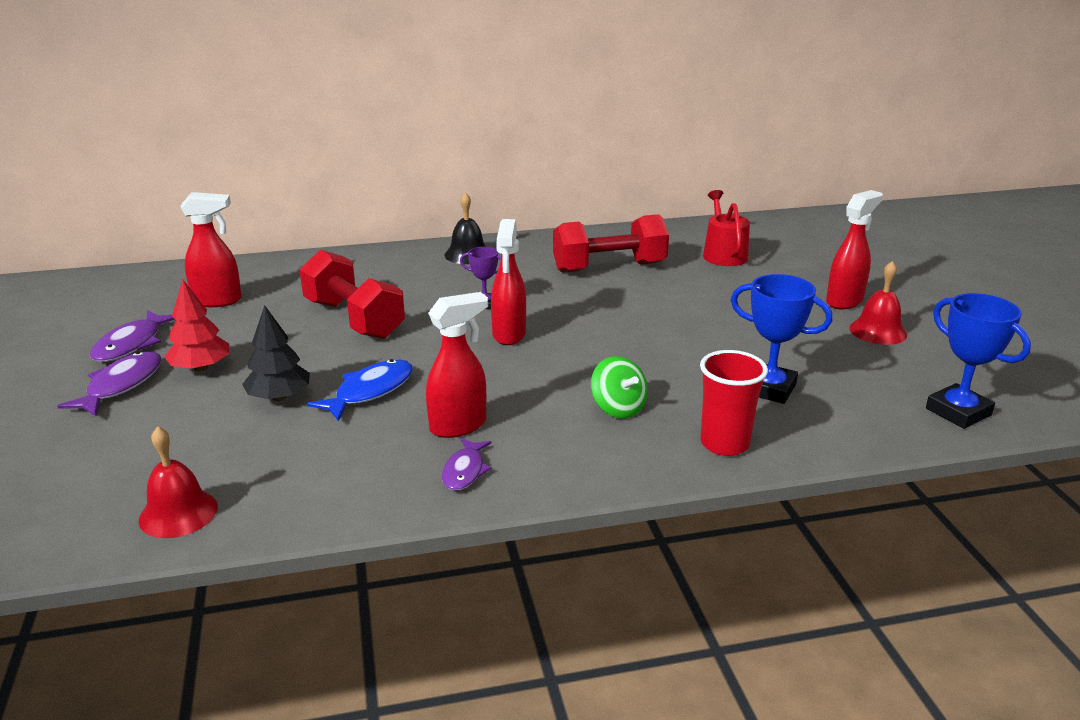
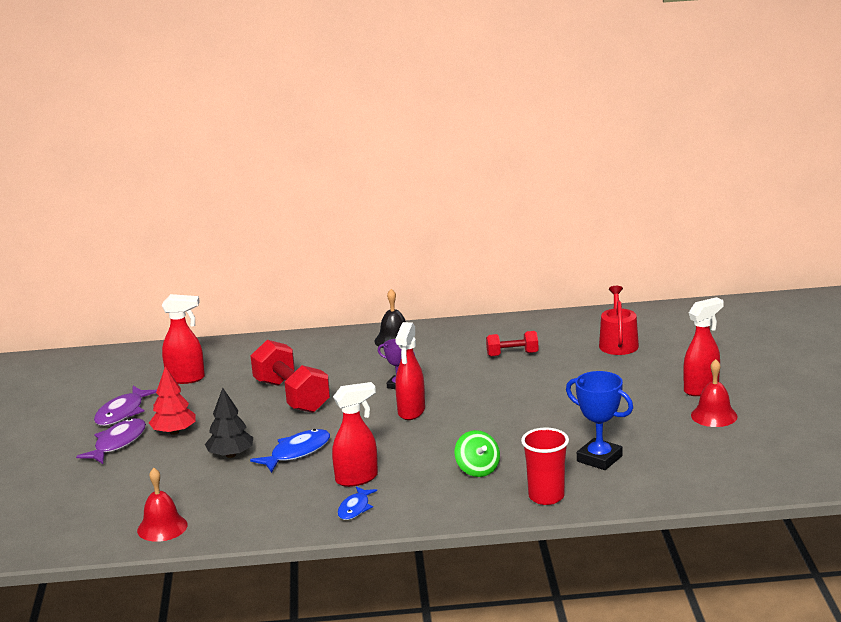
camera: 10 degrees right, 5 degrees down
purple fish [442,438,492,491] -> blue fish [337,486,377,520]
red dumbbell [553,214,669,273] -> red dumbbell [486,331,539,357], size x0.54
blue trophy [926,293,1031,429] -> none

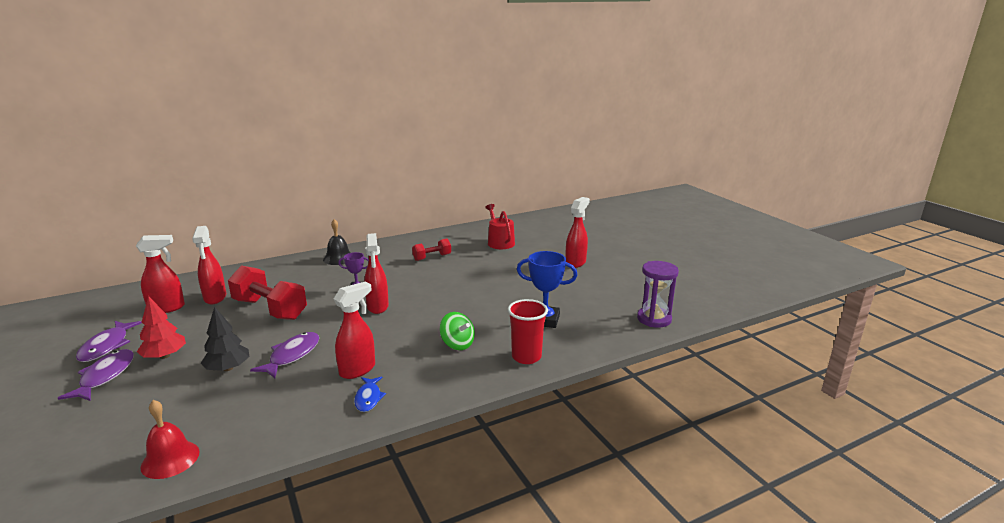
camera: 25 degrees left, 0 degrees up
blue fish [250,429,330,473] -> purple fish [250,332,319,378]
red bell [691,359,738,427] -> none
none -> red spray bottle [192,226,226,304]
none -> purple hourglass [637,261,679,328]

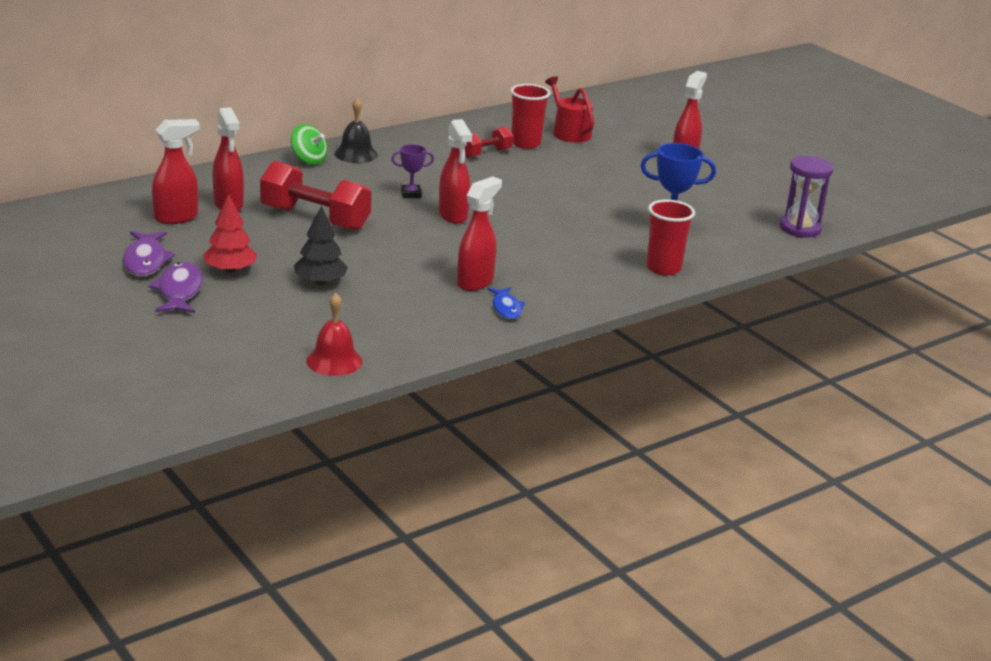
camera: 10 degrees left, 5 degrees up
purple fish [250,332,319,378] -> none
green spinning top [440,312,475,350] -> green spinning top moved to [291,124,328,165]
none -> red cup [510,84,550,149]

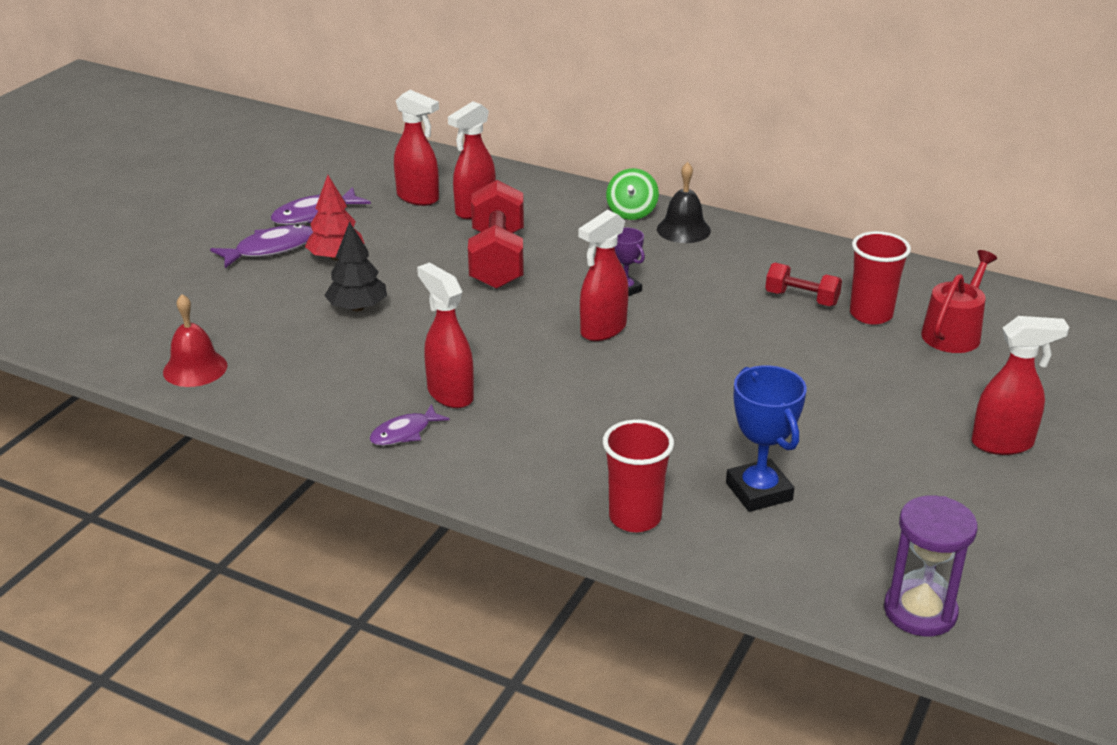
camera: 65 degrees right, 5 degrees up
red spray bottle [457,176,502,291] -> red spray bottle turned 135 degrees counterclockwise [417,262,474,408]
blue fish [487,287,525,319] -> purple fish [369,404,450,446]

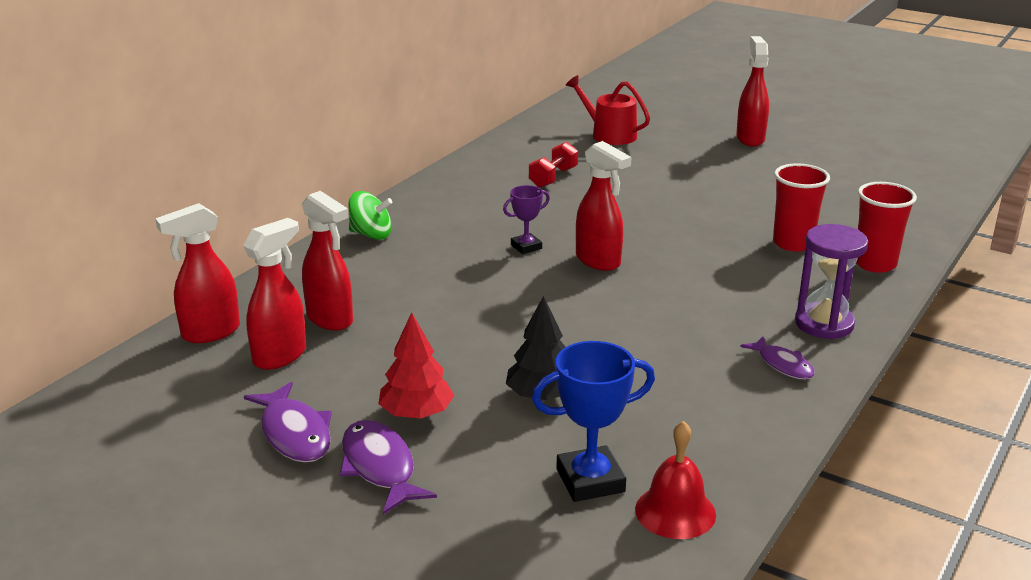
camera: 85 degrees left, 5 degrees down
red spray bottle [417,262,474,408] -> red spray bottle moved to [155,203,240,343]
red dumbbell [468,180,524,289] -> none
black bell [657,162,711,243] -> none
blue trophy [726,365,807,512] -> blue trophy moved to [532,341,655,502]
red cup [850,231,911,325] -> red cup moved to [773,164,830,251]
purple hourglass [884,496,978,636] -> purple hourglass moved to [795,224,868,339]

